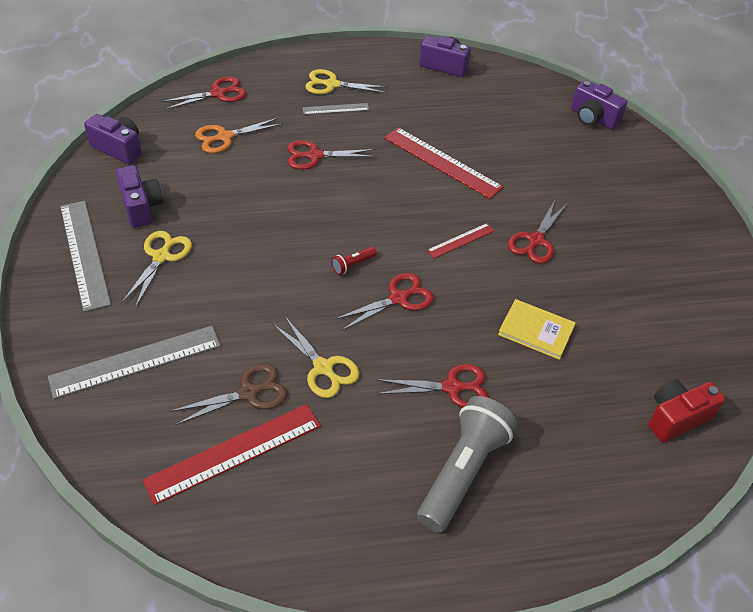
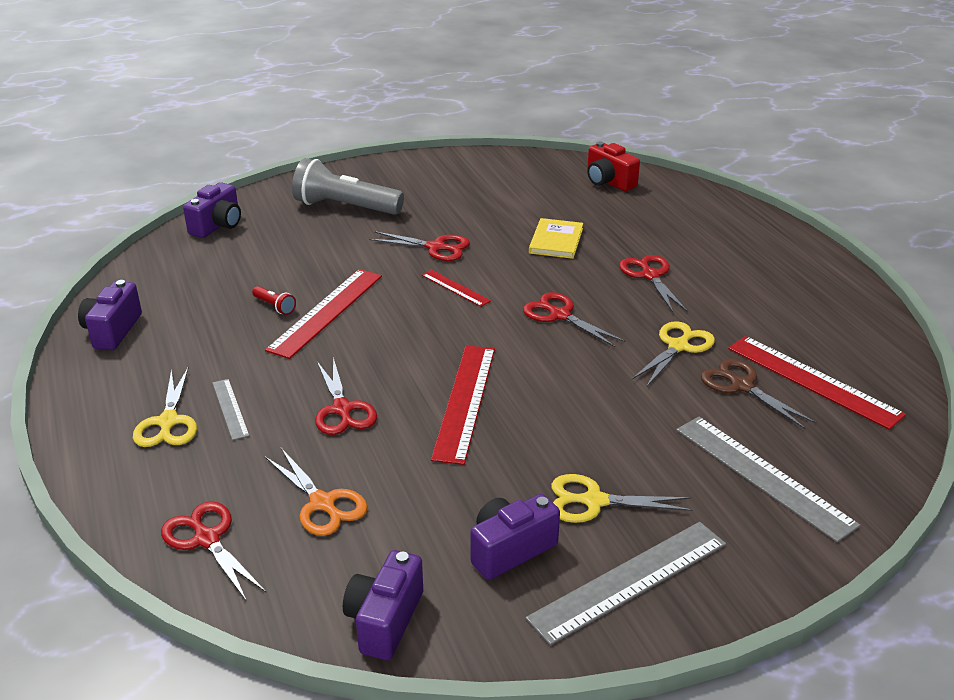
camera: 100 degrees left, 15 degrees down
red flashlight [331,247,377,275] -> red flashlight moved to [252,286,296,315]
grey flashlight [417,396,517,532] -> grey flashlight moved to [292,158,404,215]
none -> red ruler [431,345,495,465]

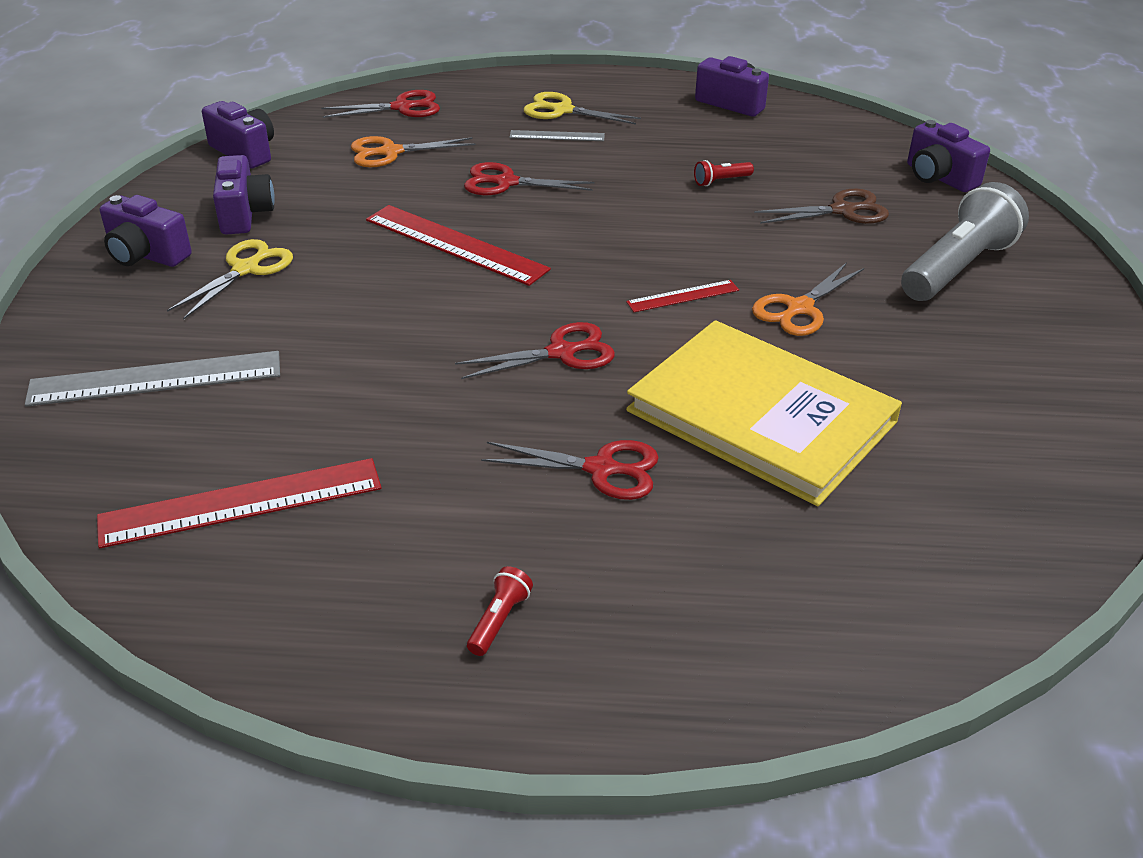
camera: 115 degrees right, 5 degrees up
red ruler [265,269,382,359] -> none
red scissors [369,231,470,261] -> orange scissors [752,262,864,336]
grey ruler [526,522,726,645] -> purple camera [100,195,192,267]
yellow book [529,218,583,259] -> yellow book [626,320,902,506], size x2.14
red camera [587,142,640,191] -> none
yellow scissors [632,321,715,386] -> none
brown scissors [701,359,817,429] -> brown scissors moved to [754,188,889,224]
none -> red flashlight [467,566,533,656]

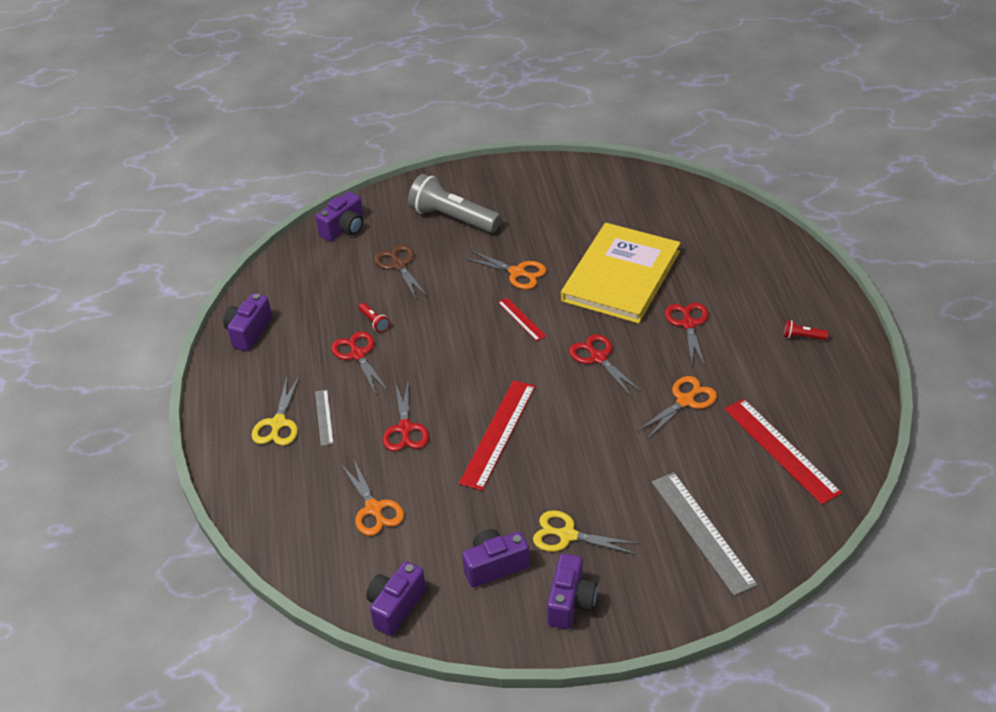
camera: 100 degrees left, 5 degrees up
red scissors [321,90,440,118] -> red scissors moved to [331,331,388,394]
none -> orange scissors [637,376,717,439]

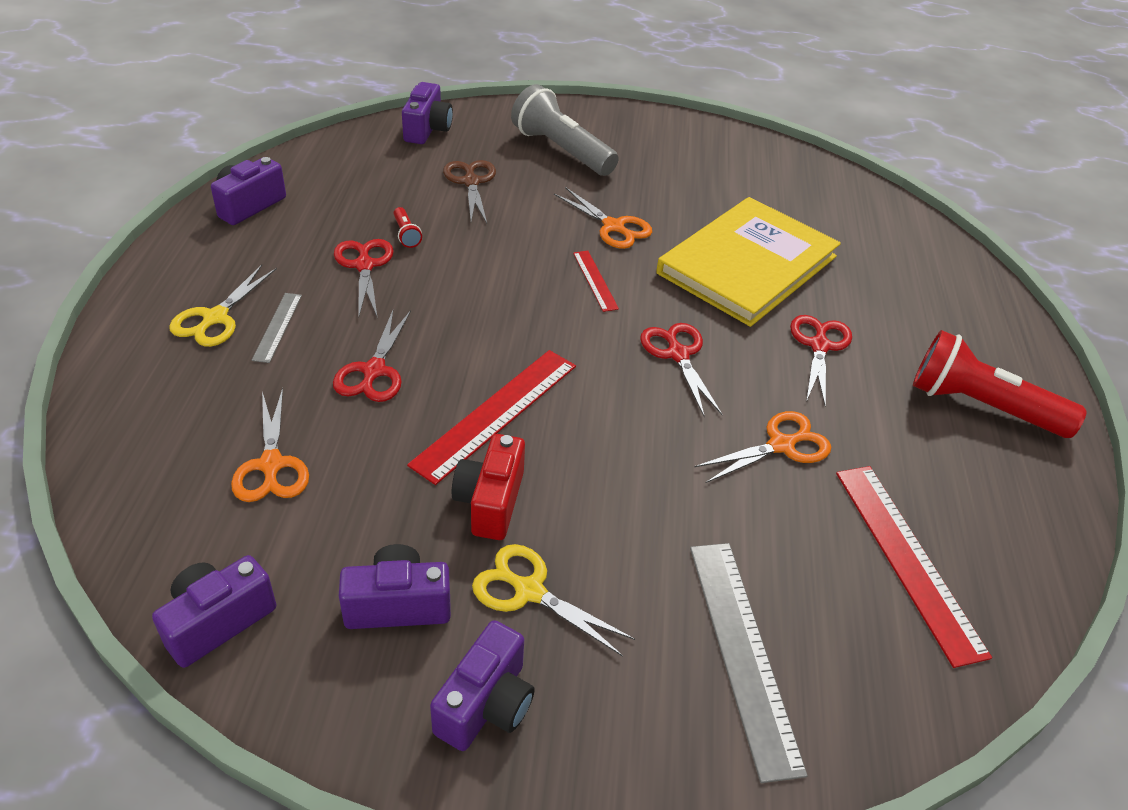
camera: 10 degrees right, 0 degrees up
purple camera [315,192,363,242] -> purple camera turned 45 degrees counterclockwise [402,82,453,144]
red flashlight [783,320,828,340] -> red flashlight [913,330,1087,438], size x2.44
none -> red camera [452,434,525,540]

